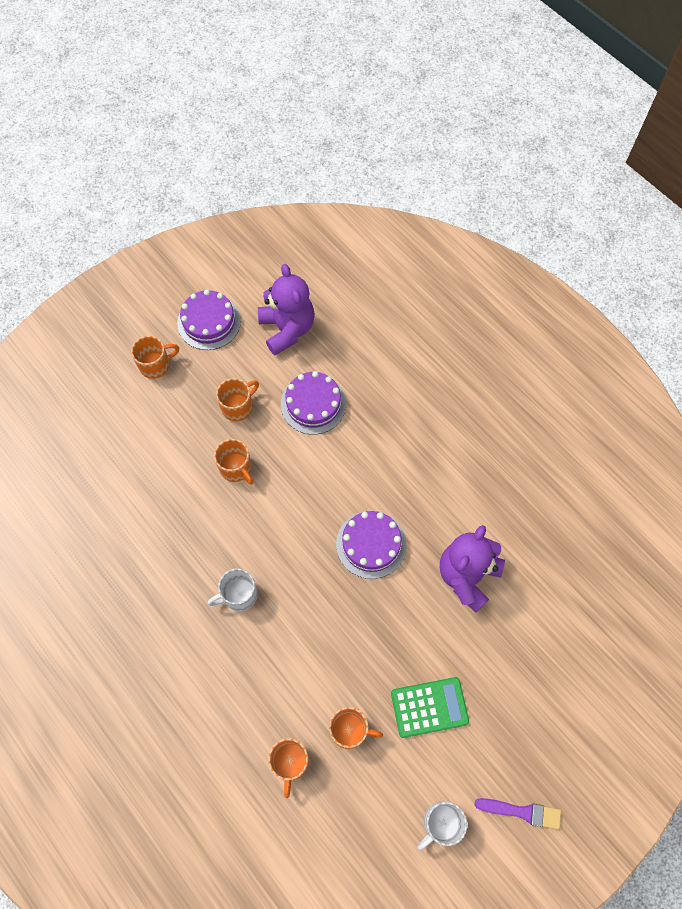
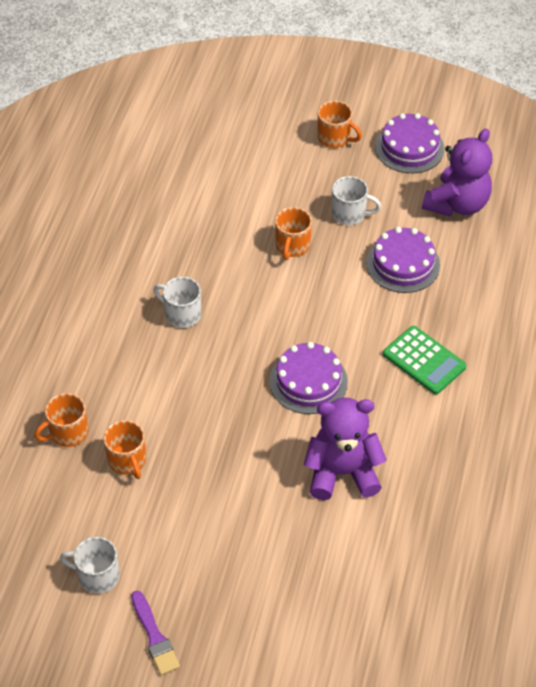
camera: 55 degrees right, 15 degrees down
orange mug [216,378,259,421] -> white mug [331,176,381,225]
green calculator [391,677,469,738] -> green calculator moved to [383,326,466,394]

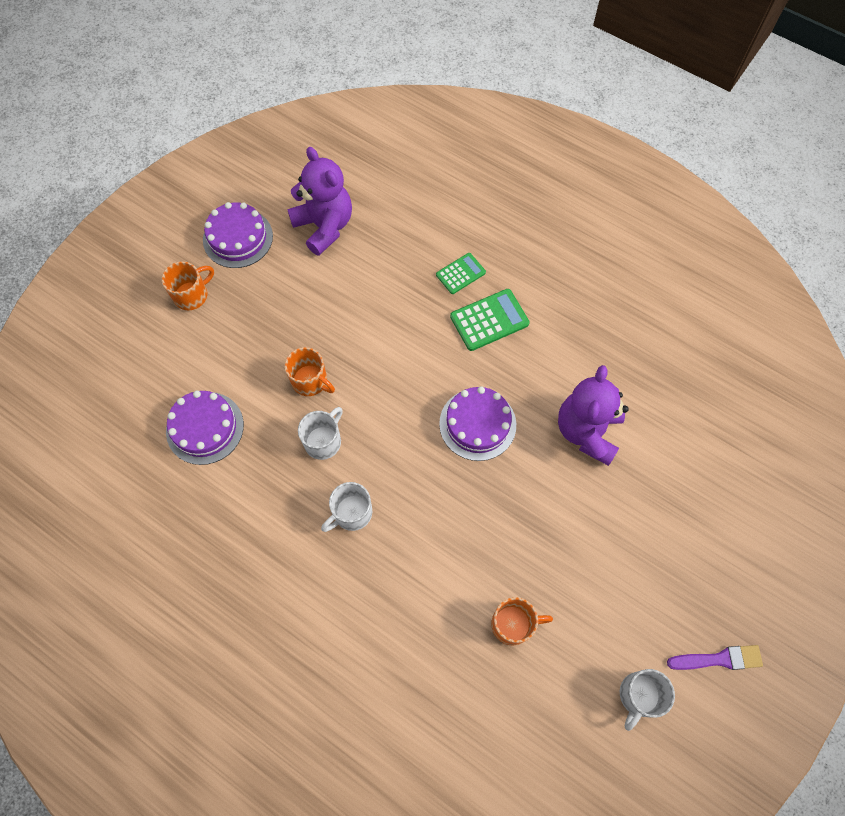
camera: 70 degrees left, 15 degrees up
orange mug [34,393,89,447] -> none
white mug [331,176,381,225] -> white mug moved to [298,407,343,460]
purple cake [366,227,440,293] -> purple cake moved to [166,391,244,465]
none -> green calculator [436,253,486,294]

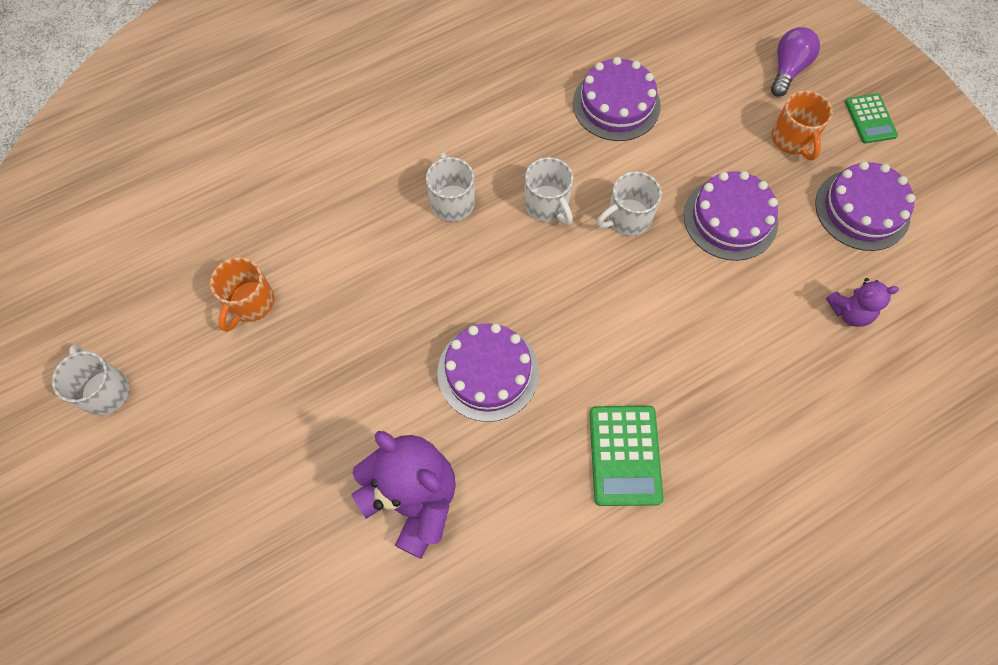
camera: 115 degrees right, 0 degrees up
orange mug [285,347,335,396] -> white mug [596,171,662,236]
purple teddy bear [287,147,352,256] -> purple teddy bear [826,278,899,327], size x0.51
green calculator [436,253,486,294] -> green calculator moved to [845,94,898,143]
purple brush [667,645,763,670] -> none
none -> purple cake [684,171,778,261]
none -> purple light bulb [771,27,820,97]

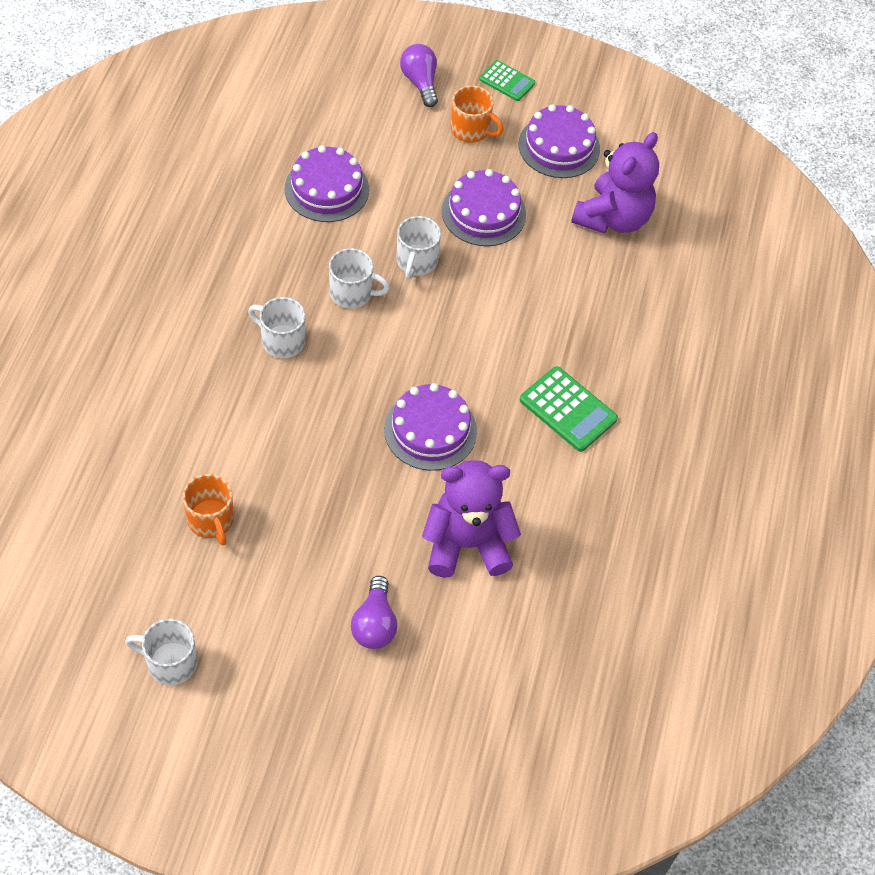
camera: 50 degrees left, 10 degrees down
purple teddy bear [826,278,899,327] -> purple teddy bear [571,132,659,234], size x1.97
none -> purple light bulb [351,576,397,649]

